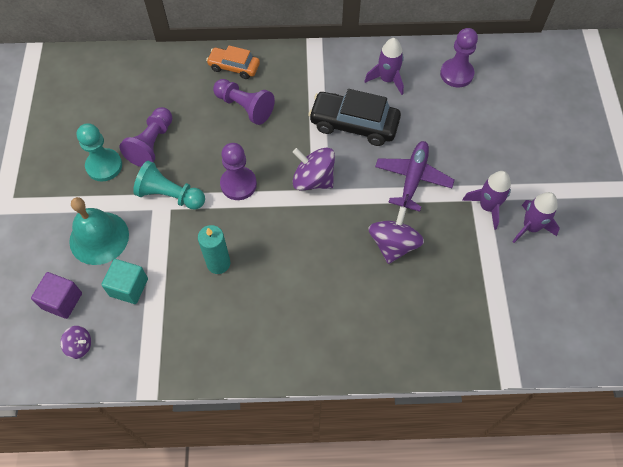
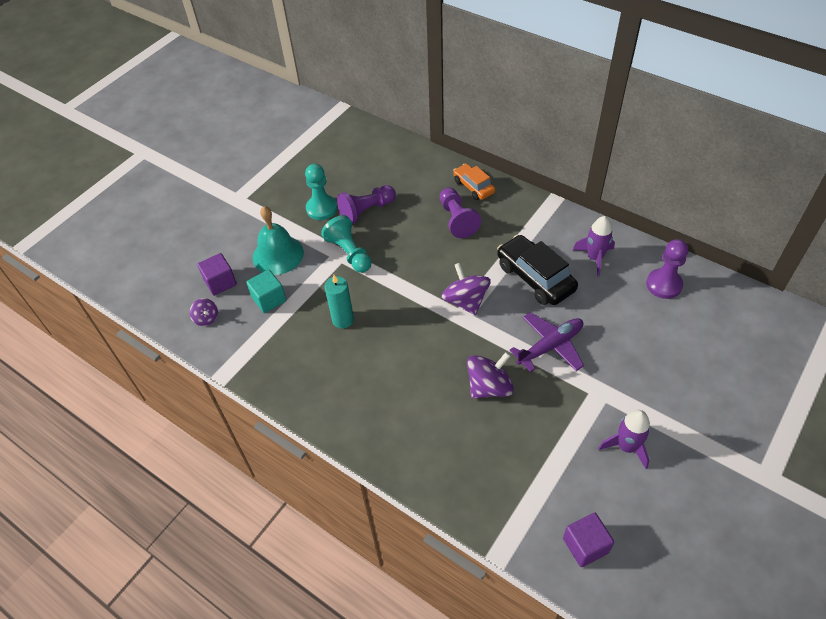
camera: 40 degrees right, 10 degrees down
purple pawn [220,143,257,200] -> none
purple rocket [462,171,511,230] -> none
none -> purple cube [563,513,614,567]

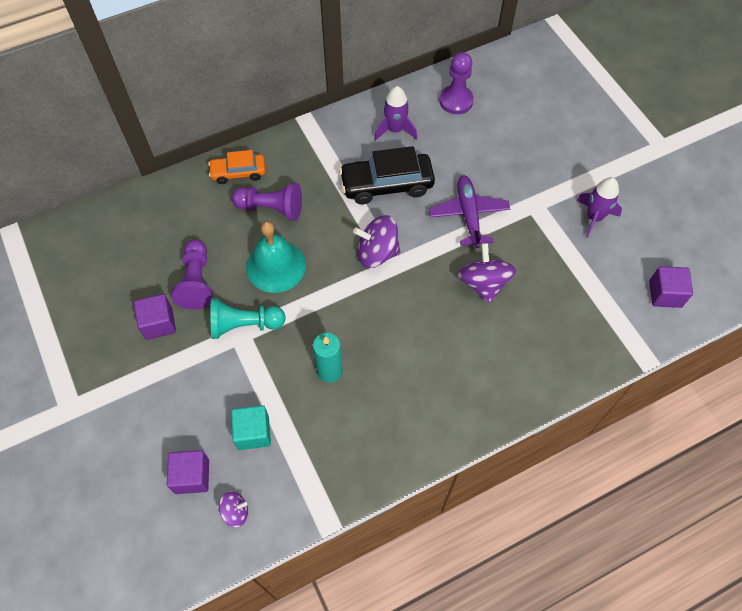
camera: 65 degrees left, 10 degrees up
turquoise bell [253,206,304,275] -> turquoise bell moved to [246,221,306,293]
turquoise pawn [305,164,338,220] -> purple cube [134,294,176,340]

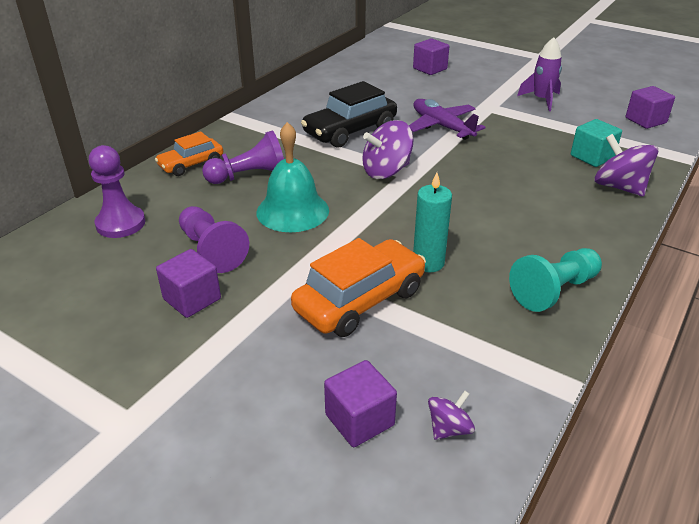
camera: 30 degrees left, 25 degrees down
turquoise pawn [211,298,286,339] -> turquoise pawn moved to [509,248,602,312]
turquoise cube [231,405,271,450] -> turquoise cube moved to [571,119,622,167]
purple rocket [374,86,417,141] -> none
purple pawn [439,52,474,114] -> purple pawn moved to [89,145,145,238]
purple spinning top [458,243,516,303] -> purple spinning top moved to [594,134,658,197]
none -> orange car [291,238,426,337]
none -> purple cube [413,38,449,75]

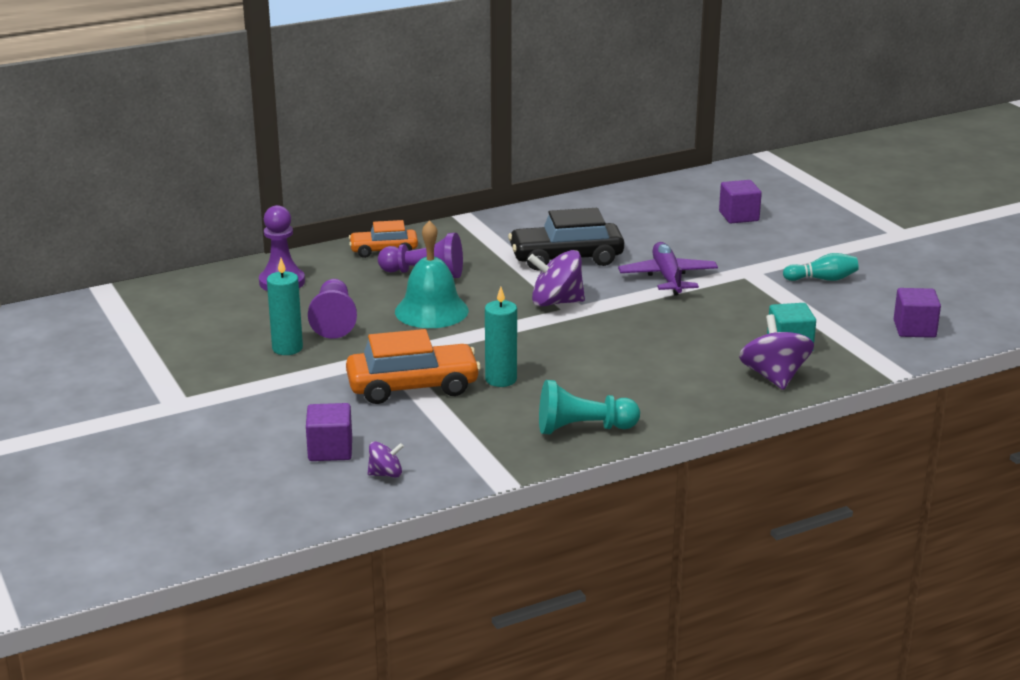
camera: 30 degrees right, 10 degrees down
purple cube [156,249,221,318] -> turquoise candle [267,258,303,355]
purple rocket [517,37,562,111] -> turquoise bowling pin [783,253,859,281]

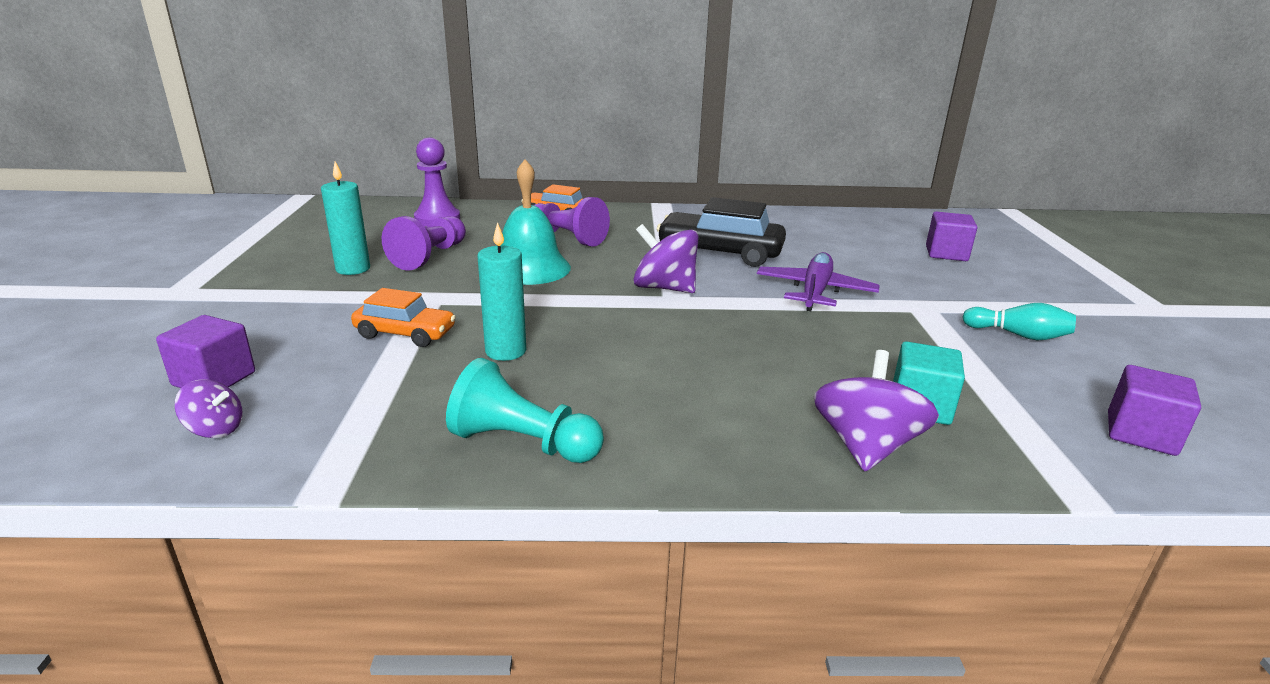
camera: 25 degrees right, 0 degrees up
orange car [346,329,481,404] -> orange car [351,288,456,347], size x0.61

